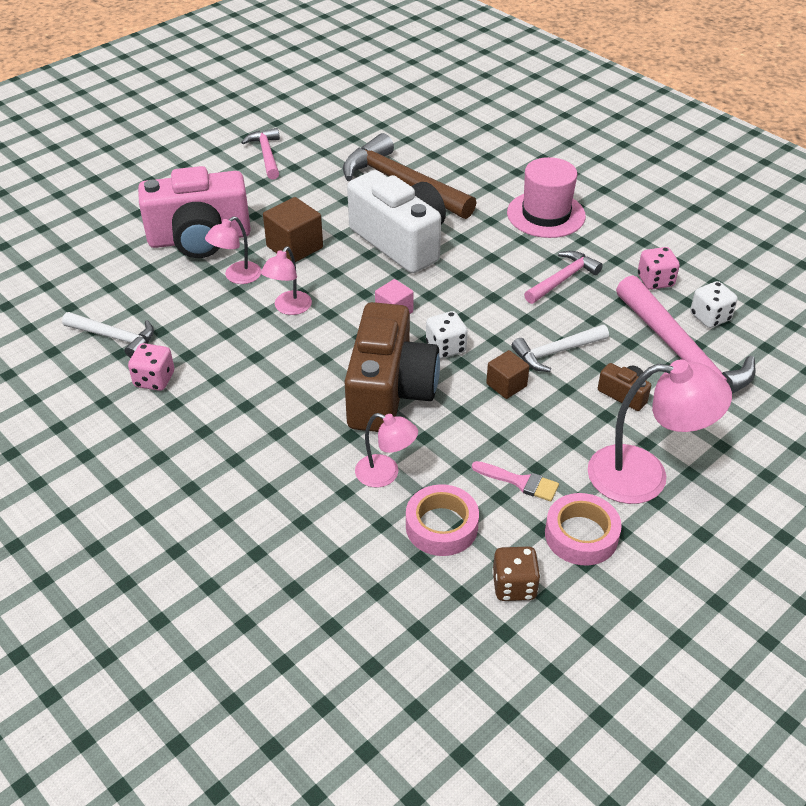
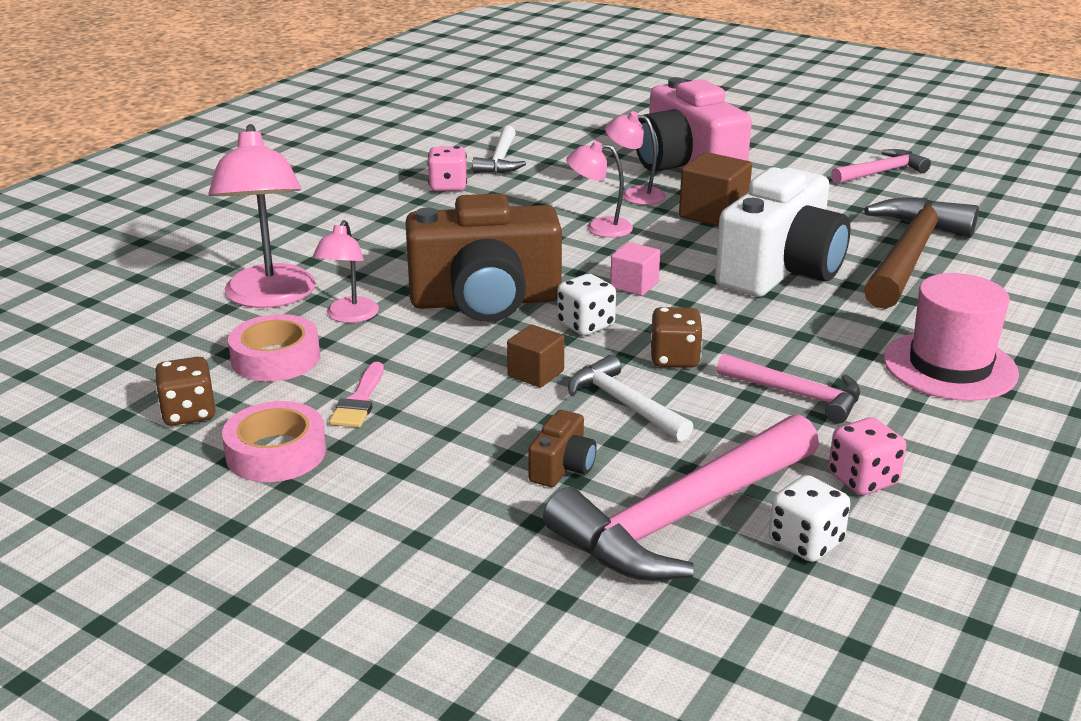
camera: 75 degrees right, 15 degrees down
pink lamp [588,360,732,504] -> pink lamp moved to [208,124,316,308]
none -> brown dice [651,307,703,368]

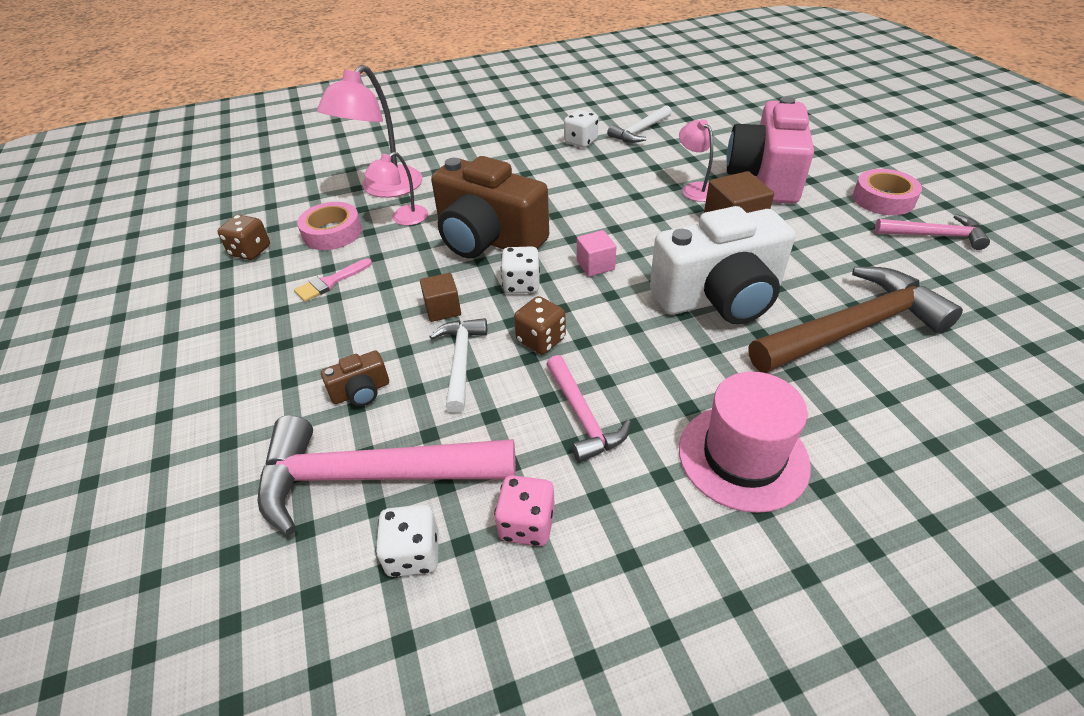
camera: 40 degrees right, 15 degrees up
pink tape [222,401,326,482] -> pink tape moved to [853,169,922,215]
pink dice [427,146,467,191] -> white dice [564,110,598,148]
pink lamp [566,141,633,238] -> none

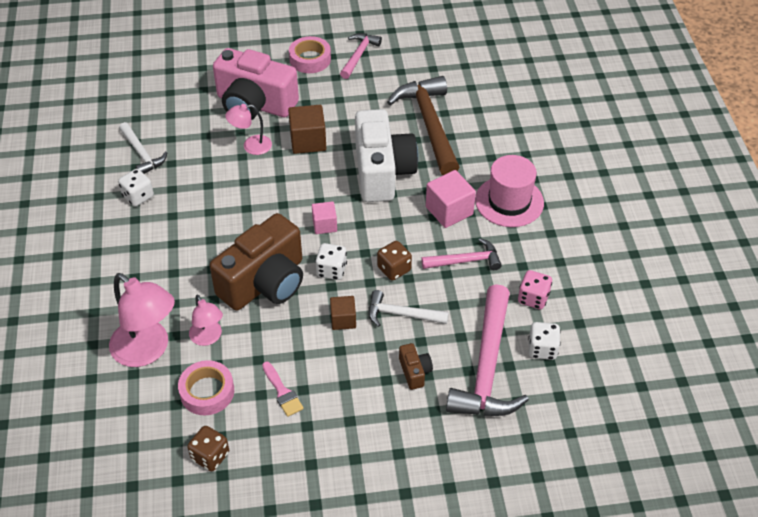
camera: 80 degrees left, 5 degrees up
none -> pink cube [426,170,476,228]

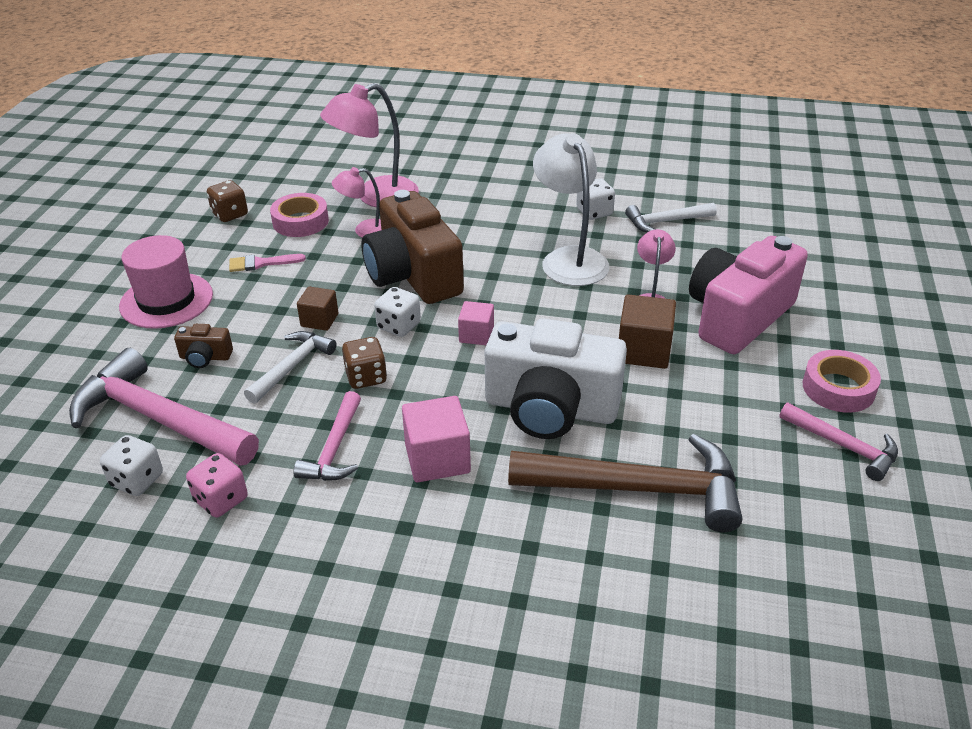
camera: 110 degrees right, 10 degrees down
pink hat [475,155,544,227] -> pink hat moved to [119,235,213,329]
none -> white lamp [533,133,610,286]

